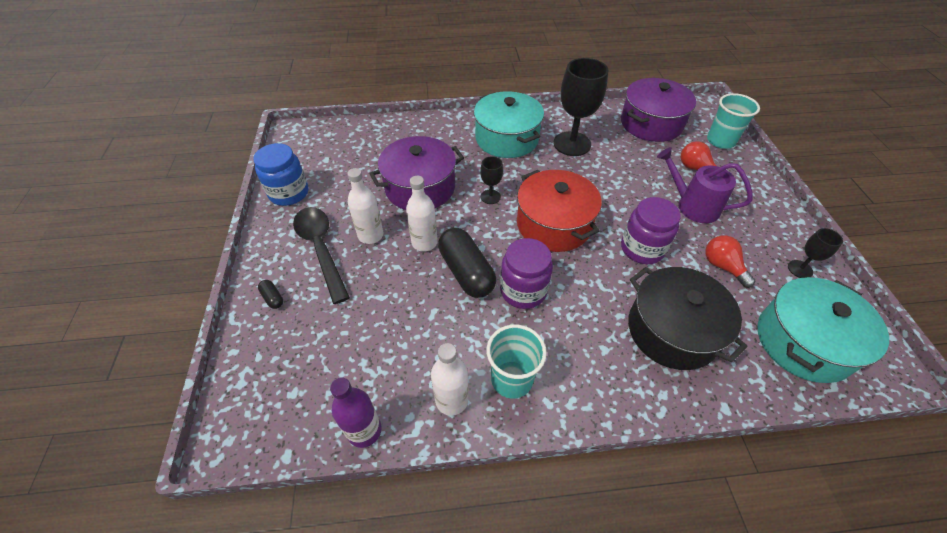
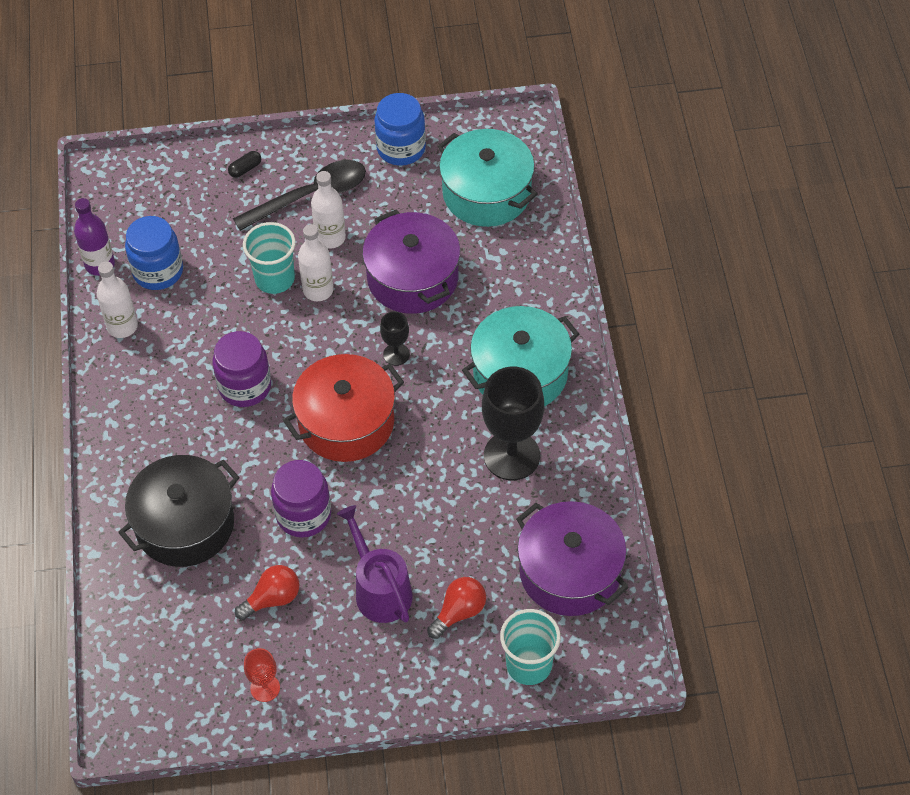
camera: 90 degrees right, 5 degrees up
black capsule [438,228,496,298] -> none
turquoise cup [486,324,547,399] -> turquoise cup moved to [243,222,295,294]
purple watering can [657,147,752,223] -> purple watering can turned 60 degrees counterclockwise [337,505,413,623]
turquoise pot [758,277,889,383] -> turquoise pot moved to [437,129,537,227]
black goblet [788,228,843,278] -> red goblet [244,648,280,702]
none -> blue jar [125,216,183,290]

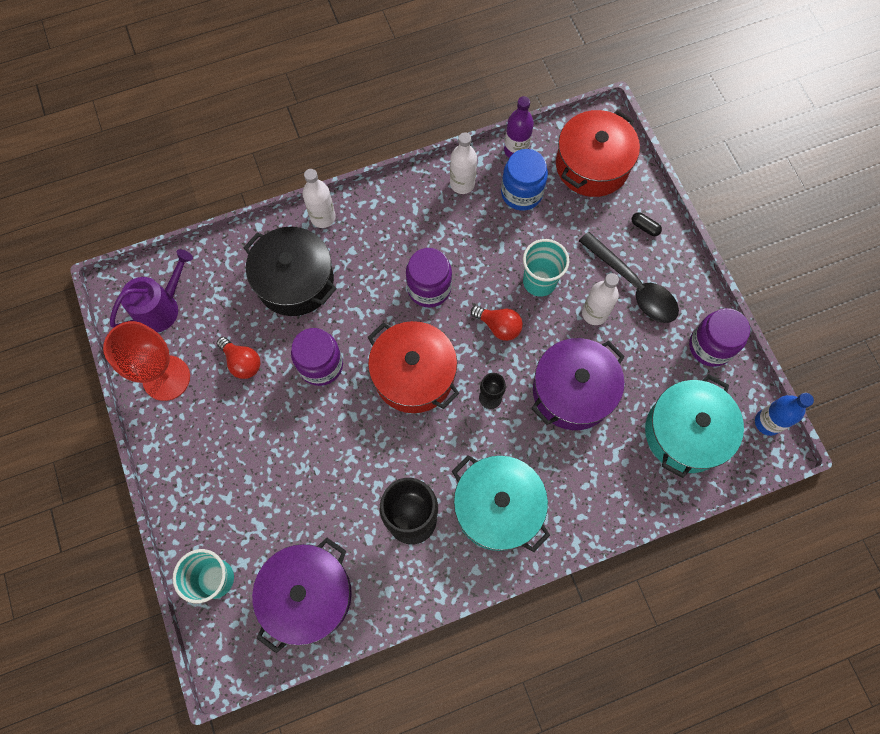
camera: 75 degrees right, 15 degrees up
red goblet [244,648,280,702] -> red goblet [103,321,190,401], size x2.05
white bottle [298,224,334,301] -> white bottle moved to [302,169,336,228]
purple watering can [337,505,413,623] -> purple watering can moved to [110,249,193,332]
blue jar [374,93,426,166] -> purple jar [689,308,750,367]
red light bulb [427,577,486,639] -> red light bulb moved to [471,305,523,341]
none -> red pot [556,110,640,197]
none -> blue bottle [755,393,814,436]

